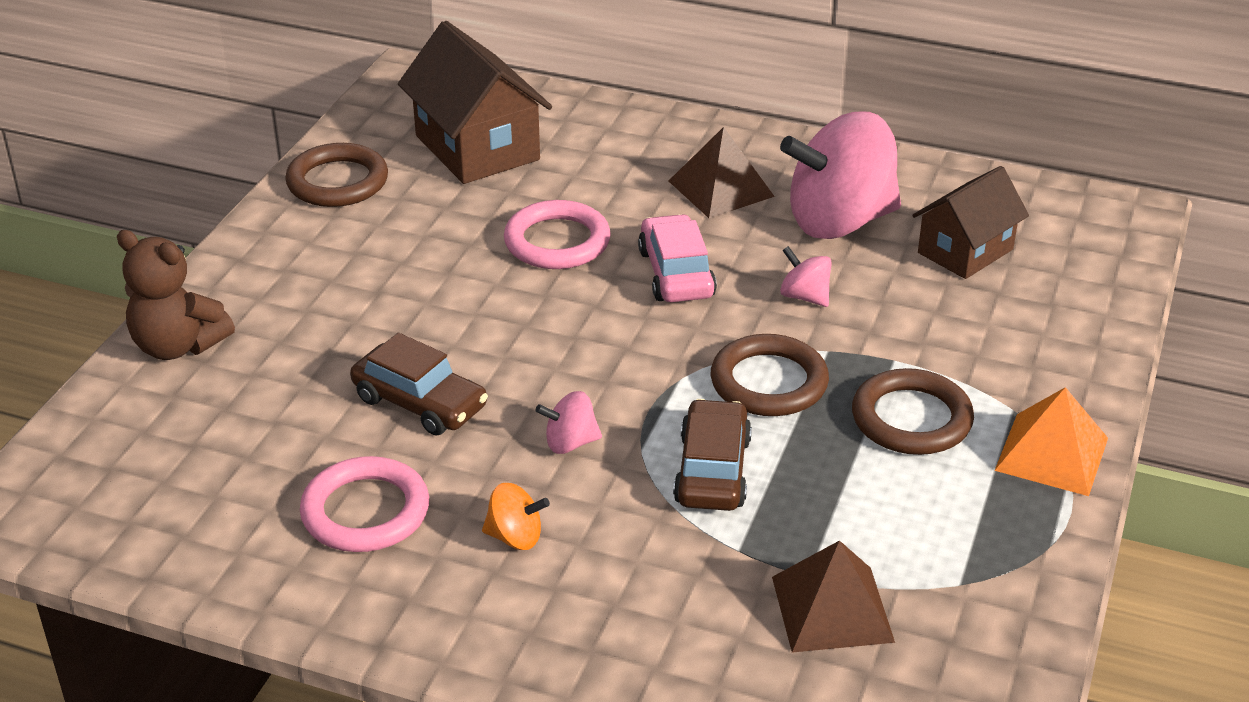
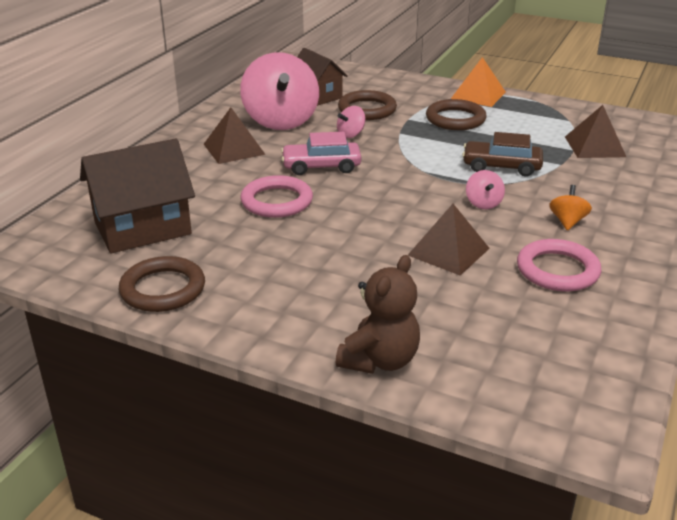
camera: 85 degrees left, 5 degrees down
brown car [350,333,488,436] -> brown pyramid [408,204,490,275]
brown ring [711,334,829,416] -> brown ring moved to [338,90,397,120]

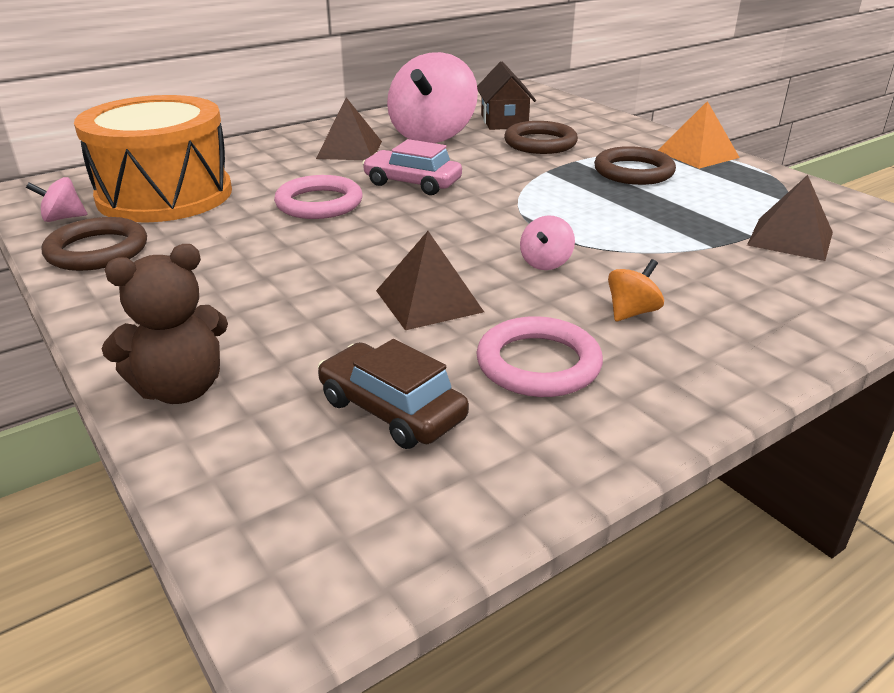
camera: 30 degrees right, 0 degrees up
brown house [80,138,195,253] -> orange drum [74,95,232,223]
pink spinning top [337,106,365,138] -> pink spinning top moved to [26,177,87,222]
brown car [462,132,543,177] -> brown car moved to [318,339,469,449]

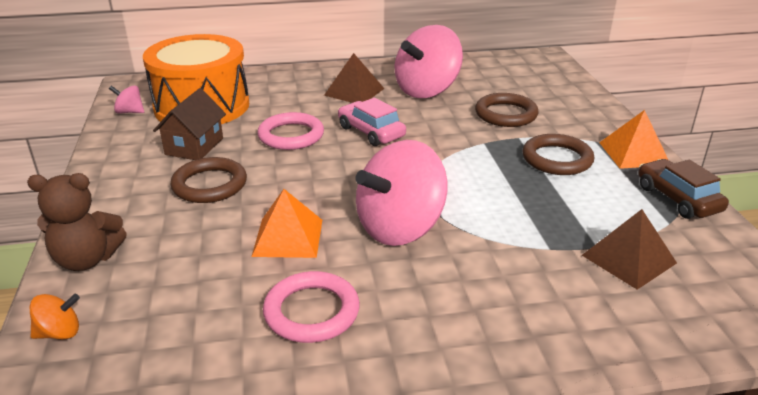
camera: 25 degrees right, 0 degrees up
brown ring [42,217,147,271] -> brown ring moved to [171,157,247,203]
brown car [318,339,469,449] -> brown car moved to [638,159,729,219]
brown pyramid [376,231,484,330] -> orange pyramid [251,189,322,258]
brown house [477,61,536,130] -> brown house moved to [153,88,226,160]
pink spinning top [520,216,575,270] -> pink spinning top [355,140,448,246], size x2.36
orange spinning top [608,259,664,321] -> orange spinning top moved to [30,294,80,339]

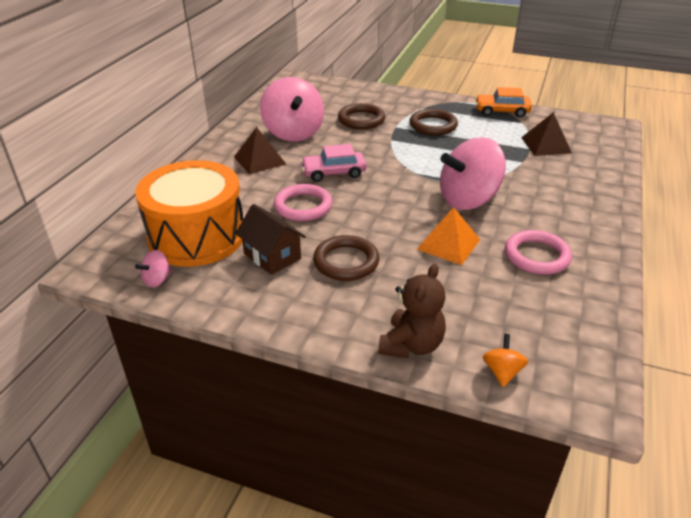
camera: 60 degrees left, 5 degrees up
pink spinning top [355,140,448,246] -> pink spinning top turned 75 degrees clockwise [440,137,506,210]
orange pyramid [599,110,668,169] -> none
brown car [638,159,729,219] -> orange car [475,87,532,117]

